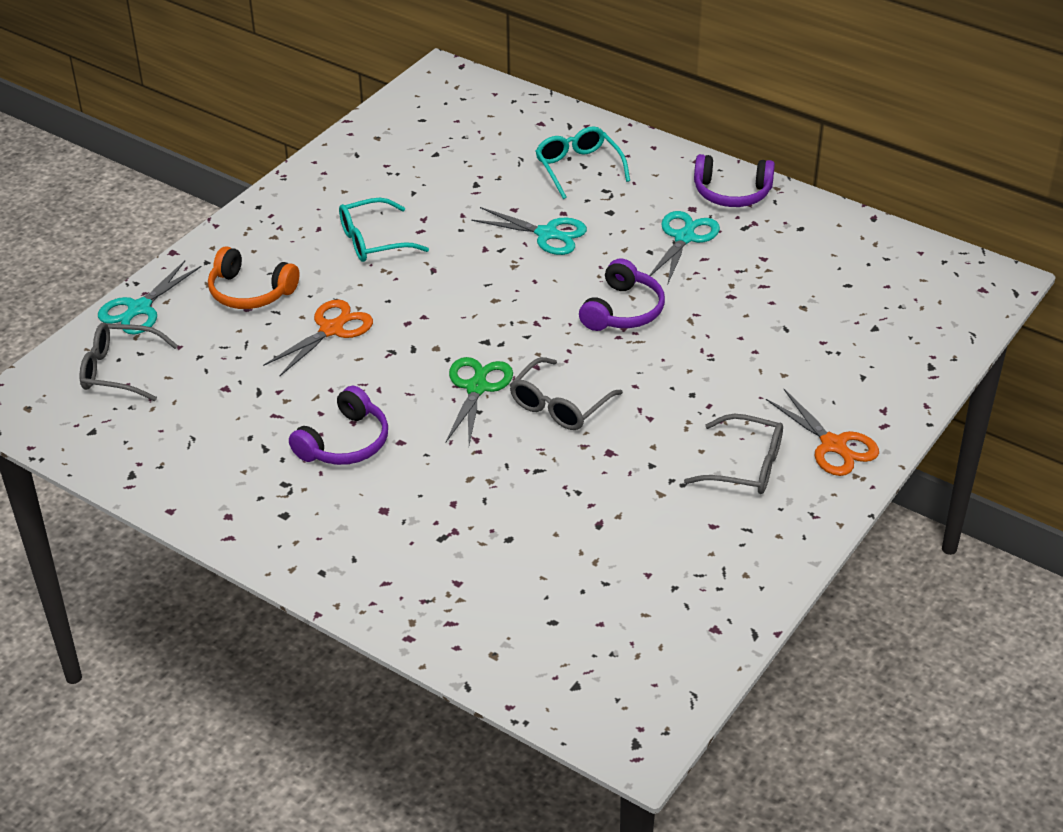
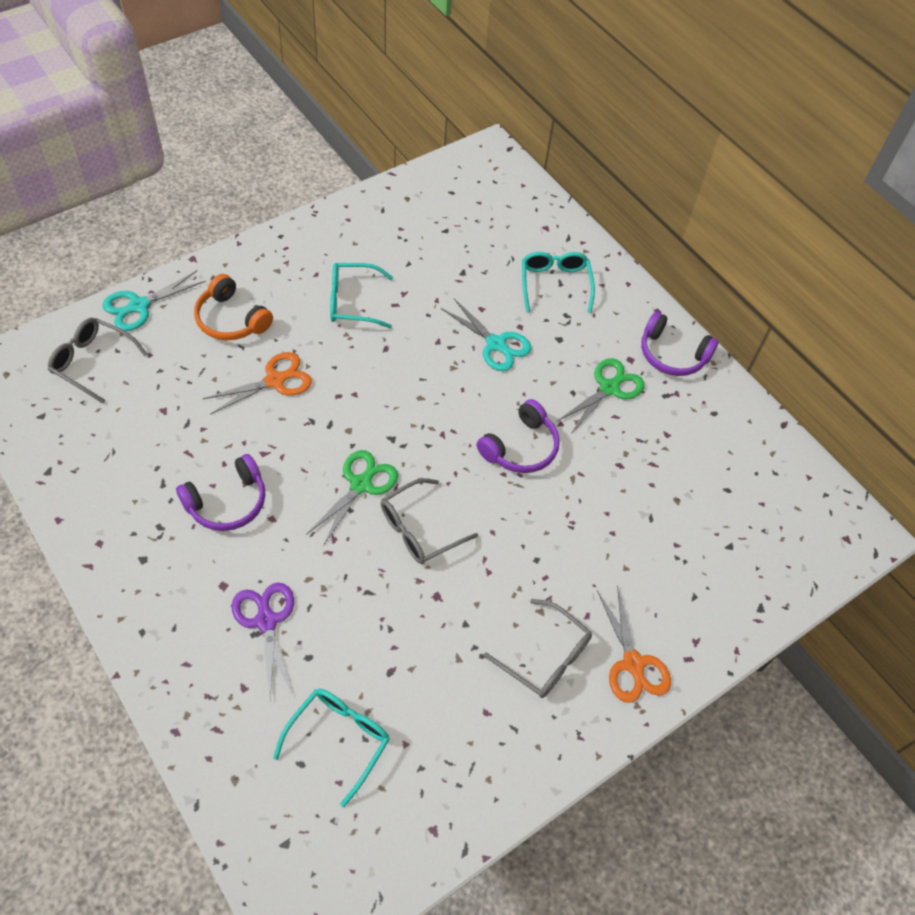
camera: 15 degrees right, 15 degrees up
turquoise scissors [649,211,720,285] -> green scissors [556,358,645,434]
none -> purple scissors [231,583,294,698]
none -> turquoise glasses [273,689,390,807]

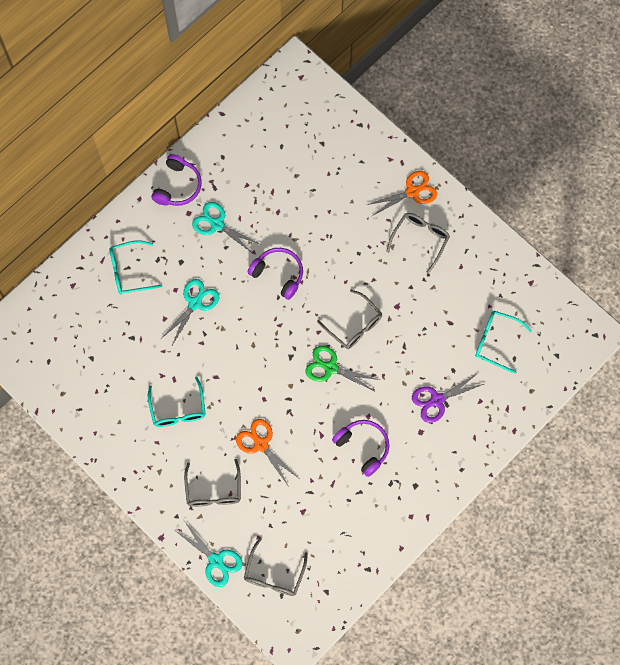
camera: 95 degrees left, 15 degrees up
orange headphones [194,274,273,340] -> grey glasses [184,459,241,507]
green scissors [556,358,645,434] -> turquoise scissors [192,202,262,253]

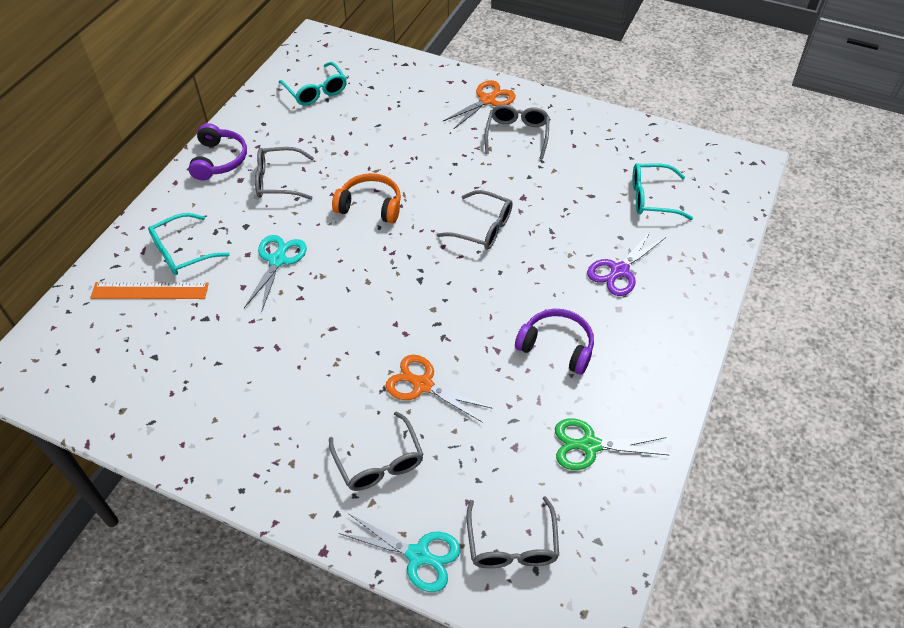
camera: 20 degrees left, 20 degrees down
turquoise glasses [148,376,206,427] -> turquoise glasses moved to [279,62,347,106]
turquoise scissors [192,202,262,253] -> grey glasses [255,147,314,200]
purple headphones [247,248,303,300] -> orange headphones [332,173,401,223]
green scissors [305,346,380,392] -> green scissors moved to [555,418,669,470]
none -> orange ruler [90,282,209,299]

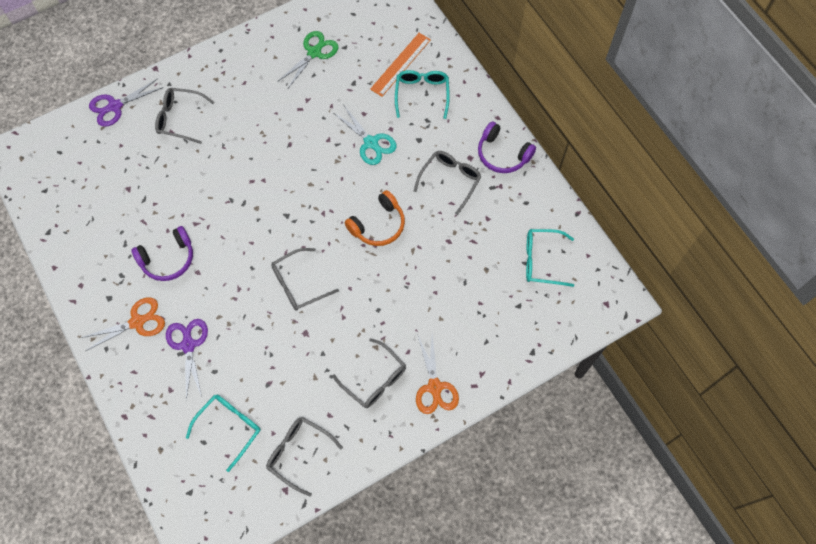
camera: 125 degrees right, 15 degrees up
turquoise scissors [339,514,460,592] -> purple scissors [89,78,163,127]
orange scissors [386,355,492,423] -> orange scissors moved to [81,297,165,351]
grey glasses [467,496,559,568] -> grey glasses moved to [266,417,343,497]
green scissors [555,418,669,470] -> green scissors moved to [278,31,338,88]

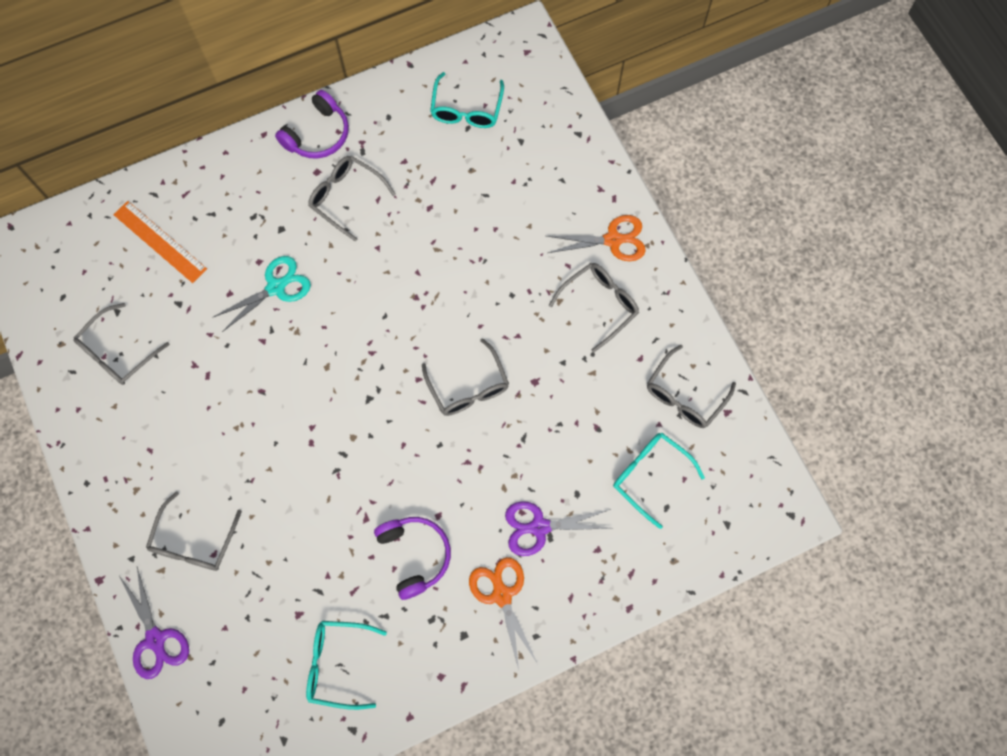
camera: 85 degrees left, 5 degrees up
green scissors [278,31,338,88] -> grey glasses [73,303,170,385]
orange headphones [345,190,405,246] -> none
turquoise glasses [395,70,450,119] -> turquoise glasses moved to [306,621,387,710]

